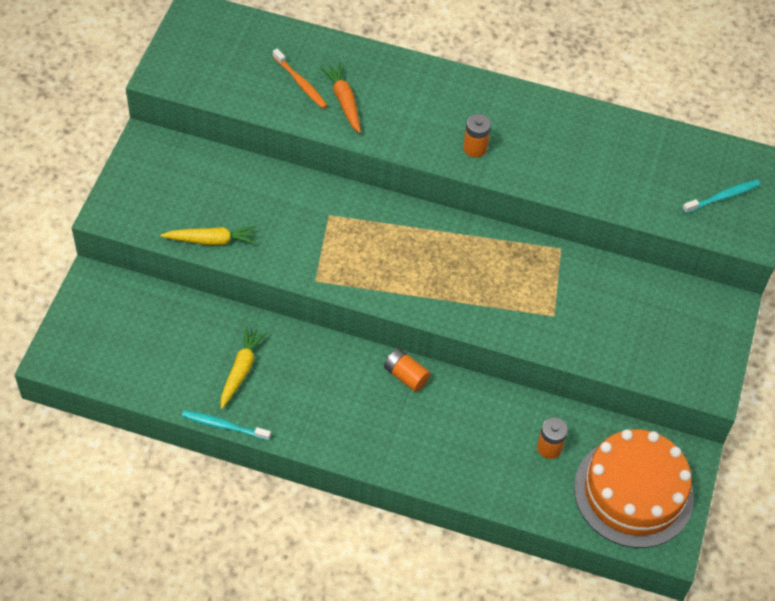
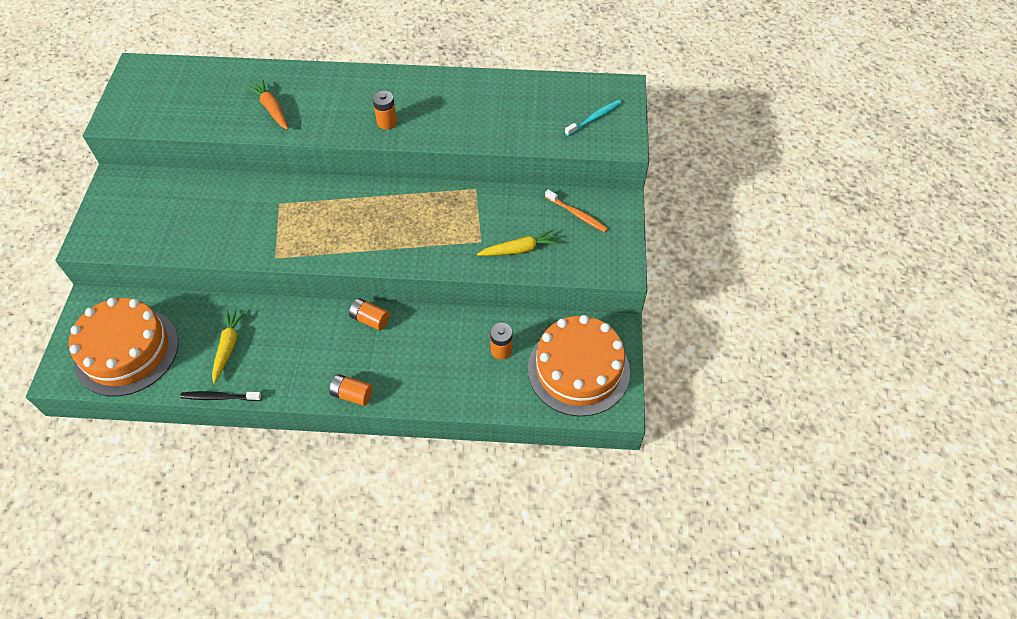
camera: 10 degrees left, 0 degrees up
yellow carrot [160,226,257,245] -> yellow carrot moved to [477,229,559,256]
turquoise toothbrush [182,410,271,441] -> black toothbrush [180,391,262,401]
orange toothbrush [273,48,328,109] -> orange toothbrush moved to [545,189,608,232]
none -> orange cake [69,298,178,397]
none -> orange battery [329,374,373,406]

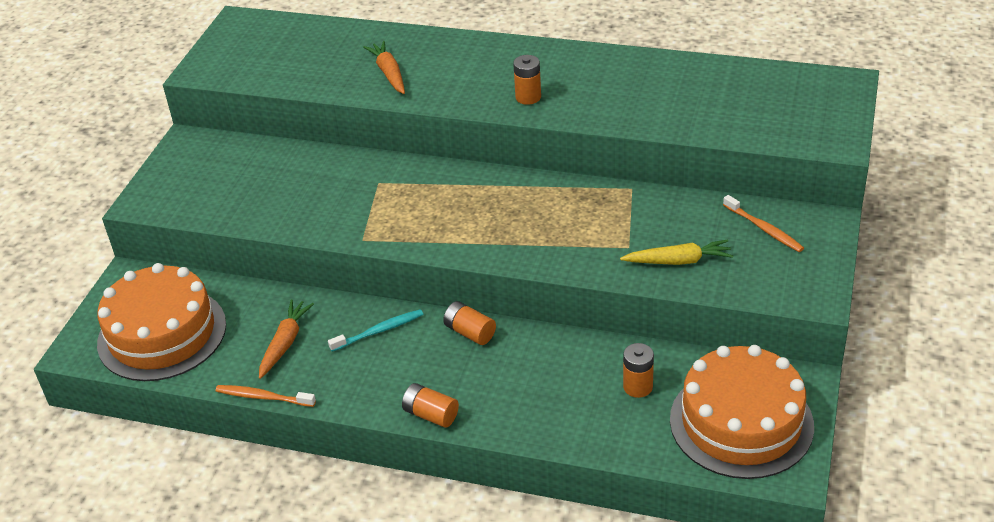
camera: 15 degrees right, 15 degrees down
black toothbrush [180,391,262,401] -> orange toothbrush [215,385,316,407]
yellow carrot [212,310,245,383] -> orange carrot [259,300,314,379]
turquoise toothbrush [565,100,622,136] -> turquoise toothbrush moved to [328,309,423,352]

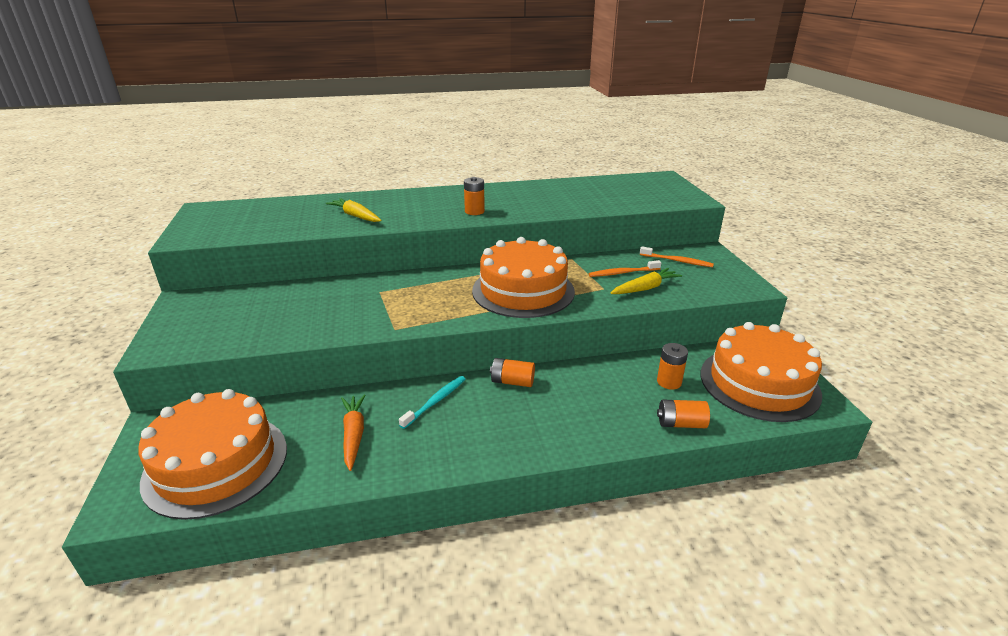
camera: 30 degrees left, 10 degrees down
orange toothbrush [215,385,316,407] -> orange toothbrush moved to [589,260,661,277]
orange carrot [363,41,405,94] -> yellow carrot [326,198,382,222]
orange battery [402,383,459,428] -> orange battery moved to [657,400,710,428]
none -> orange cake [472,237,575,318]

